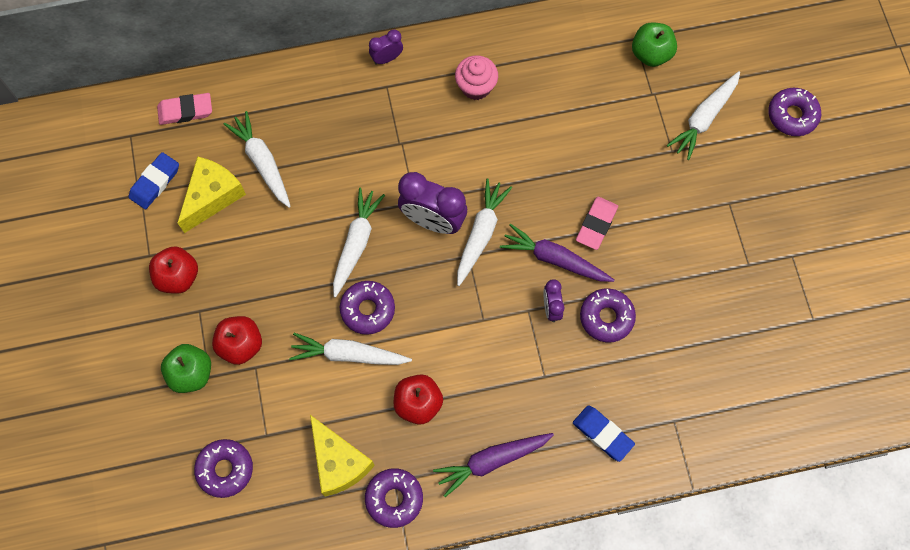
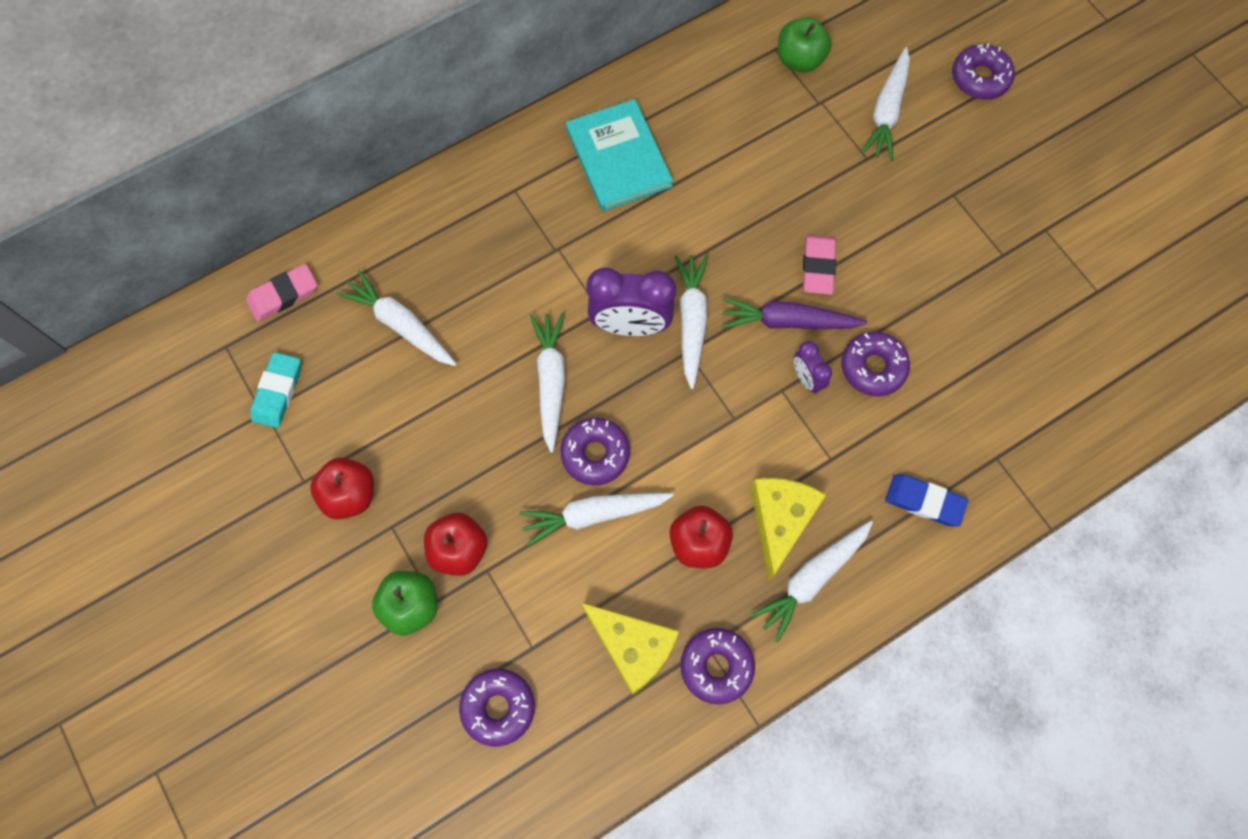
camera: 20 degrees left, 0 degrees up
blue eraser [129,152,179,209] -> turquoise eraser [250,352,301,428]
yellow cheese [178,156,246,233] -> yellow cheese moved to [751,478,826,581]
purple clock [369,29,403,65] -> none
purple carrot [433,433,554,497] -> white carrot [751,521,873,642]
pink cupcake [455,55,498,100] -> turquoise book [566,99,673,211]

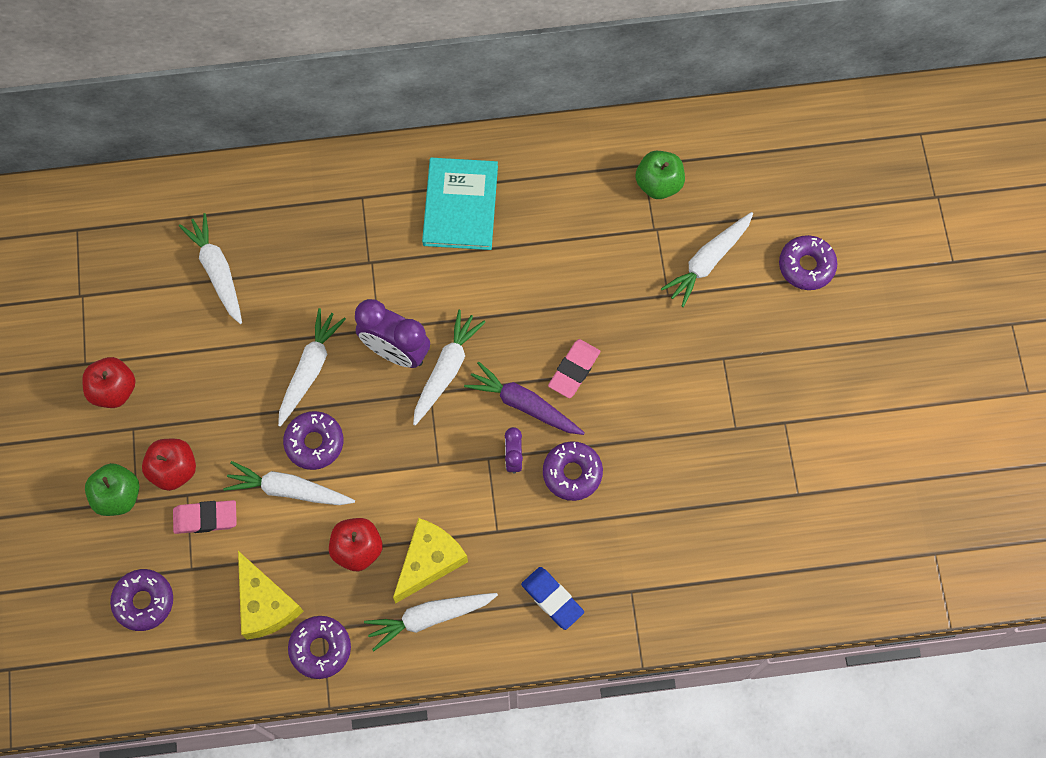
camera: 25 degrees right, 0 degrees up
pink eraser [246,264,317,322] -> pink eraser moved to [173,500,237,534]
turquoise eraser [250,352,301,428] -> none

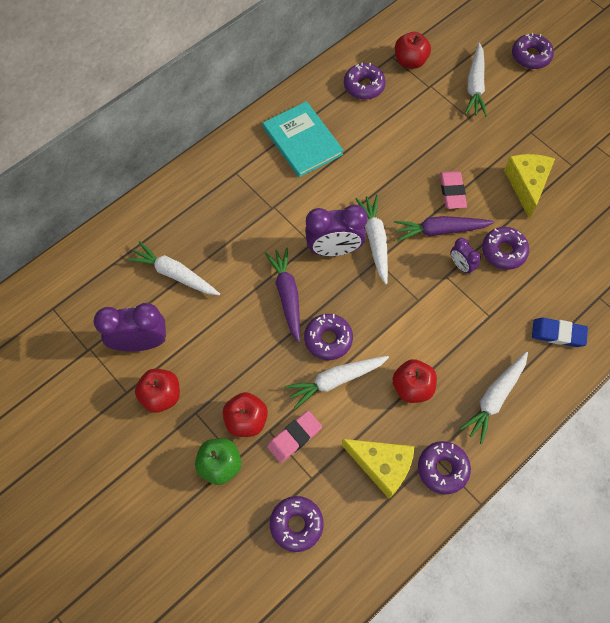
camera: 35 degrees left, 5 degrees down
white carrot [278,308,346,427] -> purple carrot [265,248,300,343]
yellow cheese [393,518,468,603] -> yellow cheese moved to [504,154,555,219]
green apple [635,151,685,199] -> red apple [395,32,431,69]
none -> purple clock [94,303,166,352]
none -> purple donut [344,62,386,100]

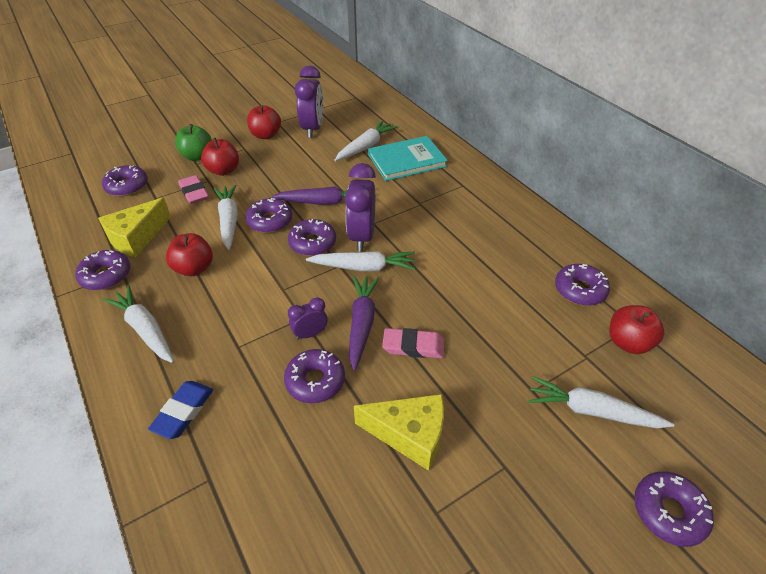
camera: 100 degrees right, 20 degrees down
turquoise book [263,101,344,178] -> turquoise book moved to [368,136,448,181]
none -> purple donut [288,219,336,256]

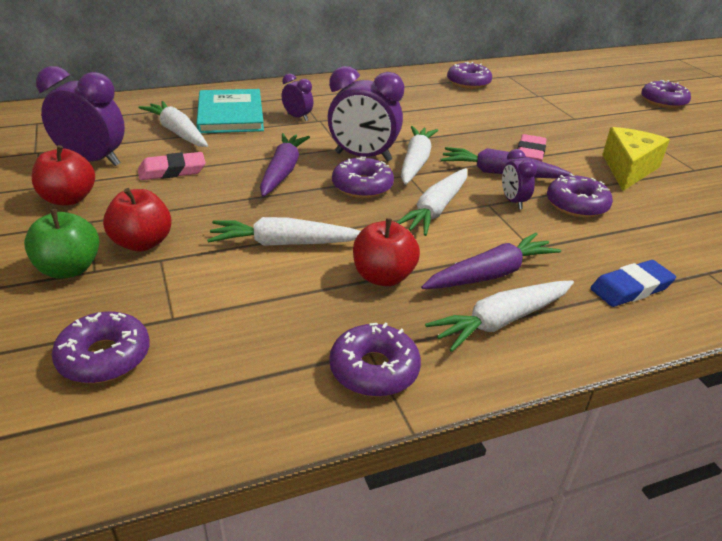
camera: 80 degrees left, 10 degrees down
yellow cheese [98,197,171,257] -> none
blue eraser [148,381,213,439] -> blue eraser turned 60 degrees counterclockwise [590,260,676,307]
pink eraser [178,175,209,204] -> pink eraser moved to [138,152,206,180]
purple donut [245,198,292,233] -> none
white carrot [529,376,674,428] -> white carrot moved to [396,168,467,236]
red apple [609,305,664,354] -> none
none -> purple clock [282,74,313,121]
none -> purple carrot [421,233,561,289]

